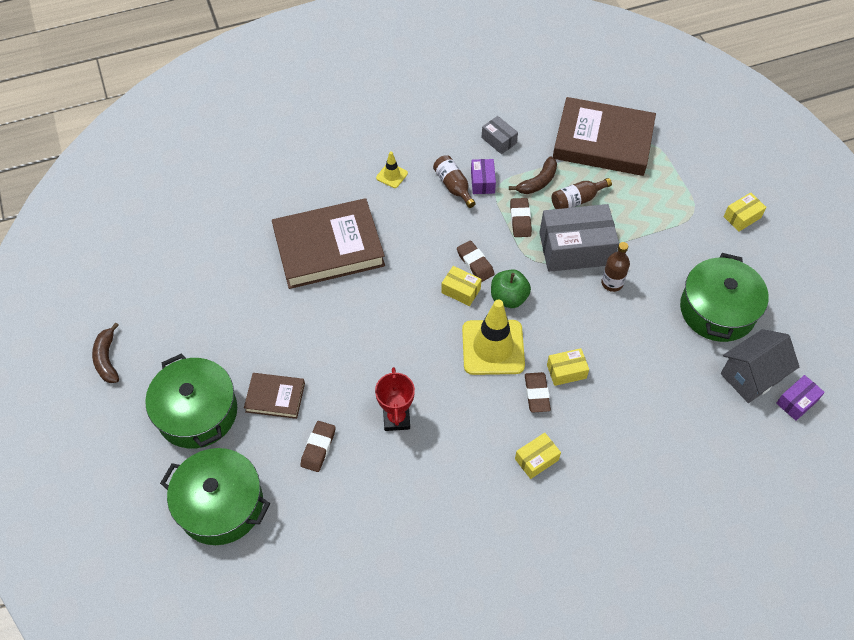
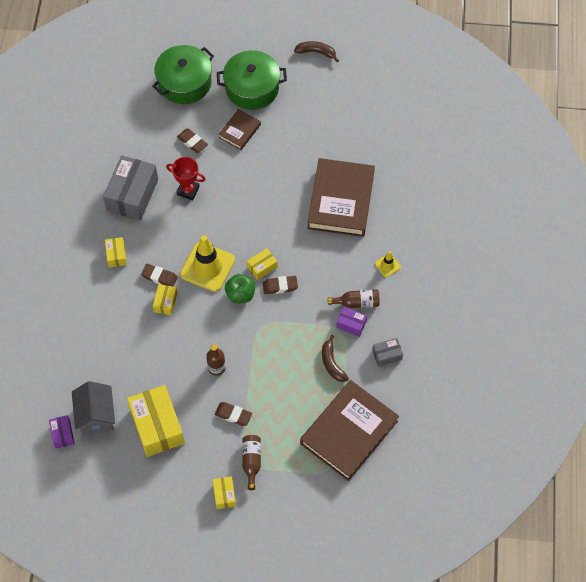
camera: 115 degrees right, 5 degrees up
brown eraser [510,198,532,237] -> brown eraser moved to [215,402,252,426]
grey box [539,204,619,272] -> grey box moved to [103,155,158,221]
brown bottle [552,178,612,209] -> brown bottle moved to [242,435,261,490]
green pot [680,253,769,342] -> yellow box [127,385,185,457]

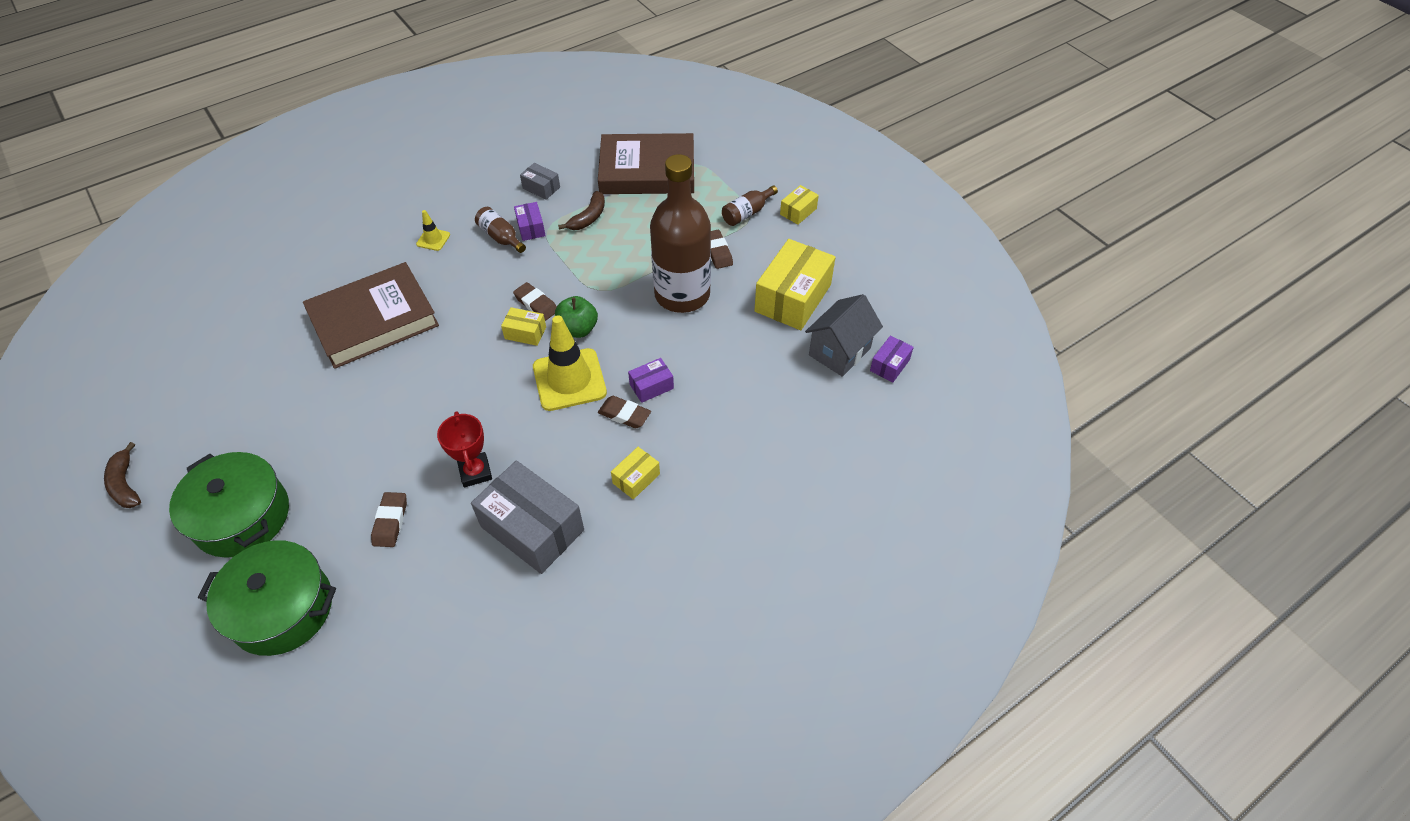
camera: 130 degrees left, 10 degrees down
grey box [103,155,158,221] -> grey box turned 60 degrees clockwise [471,460,584,574]
brown eraser [141,264,178,287] -> brown eraser turned 45 degrees counterclockwise [598,396,651,428]
yellow box [153,284,177,315] -> purple box [628,358,674,403]
brown bottle [206,344,226,376] -> brown bottle [650,154,711,313], size x2.40
brown book [218,109,261,150] -> none

